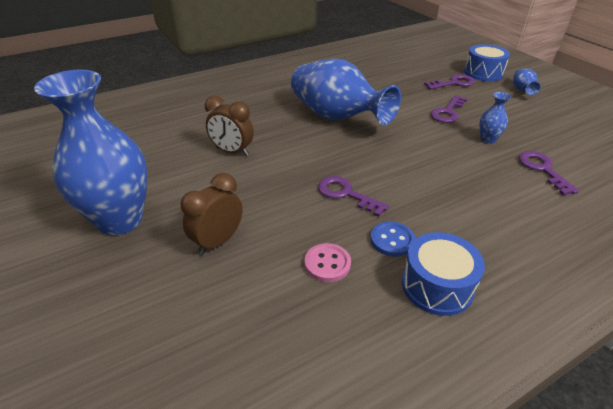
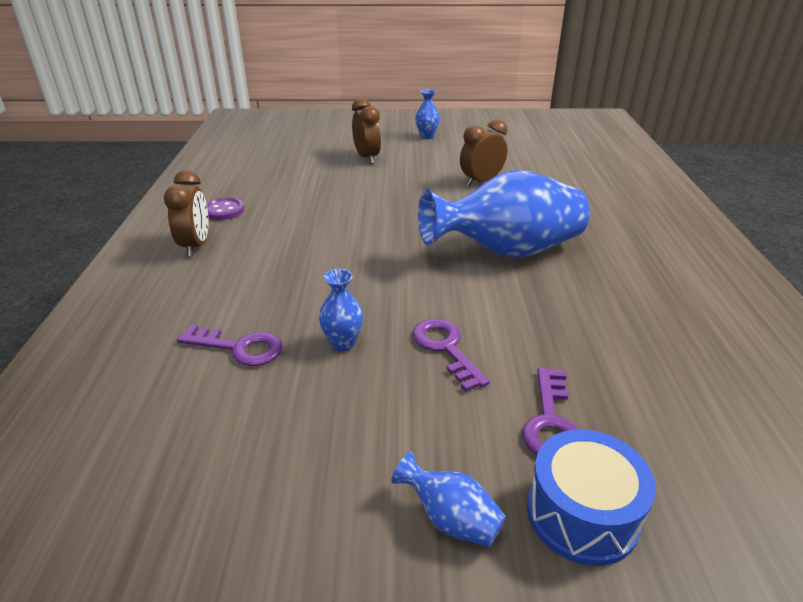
camera: 120 degrees right, 5 degrees down
blue vase [34,70,148,235] -> blue vase [415,89,440,139], size x0.41
pink button [305,243,351,282] -> none
purple key [318,176,389,217] -> none
blue button [370,221,415,257] -> none
blue drum [402,232,485,316] -> purple button [206,197,244,220]
none -> brown clock [164,170,209,257]

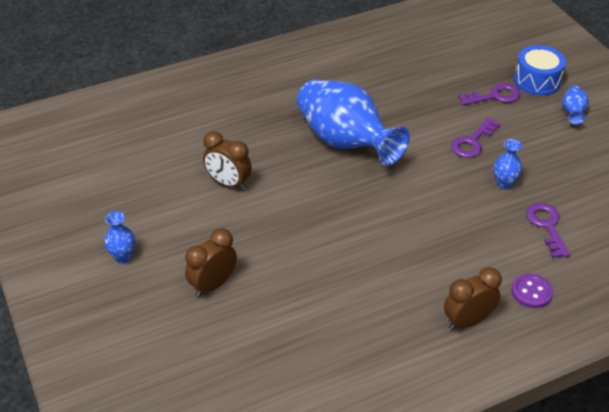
camera: 115 degrees left, 10 degrees up
purple button [206,197,244,220] -> purple button moved to [512,274,553,308]

